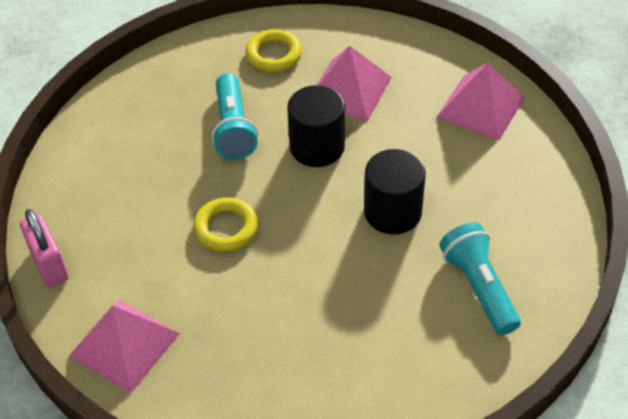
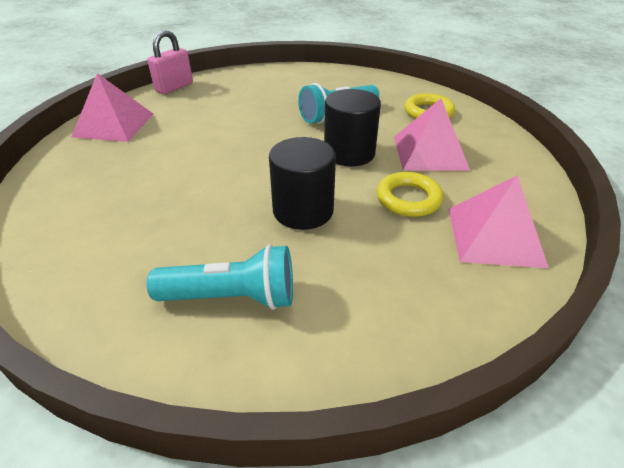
camera: 65 degrees right, 10 degrees down
yellow ring [193,198,258,252] -> yellow ring moved to [376,172,443,217]
turquoise flashlight [440,222,521,335] -> turquoise flashlight turned 45 degrees clockwise [147,244,293,310]

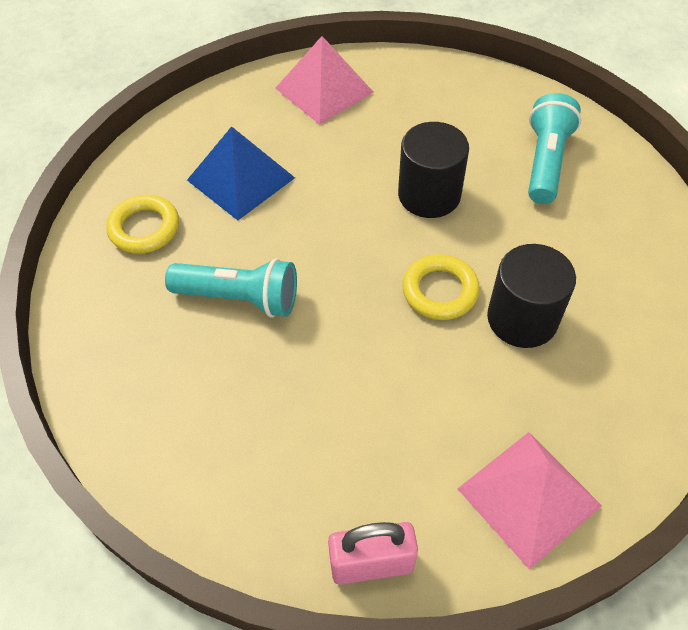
camera: 135 degrees left, 15 degrees up
turquoise flashlight [147,244,293,310] -> turquoise flashlight turned 60 degrees clockwise [528,93,581,204]
black cylinder [324,89,381,167] -> black cylinder moved to [487,244,576,348]
yellow ring [376,172,443,217] -> yellow ring moved to [402,254,480,320]
pink pyramid [394,99,470,171] -> blue pyramid [187,126,295,220]

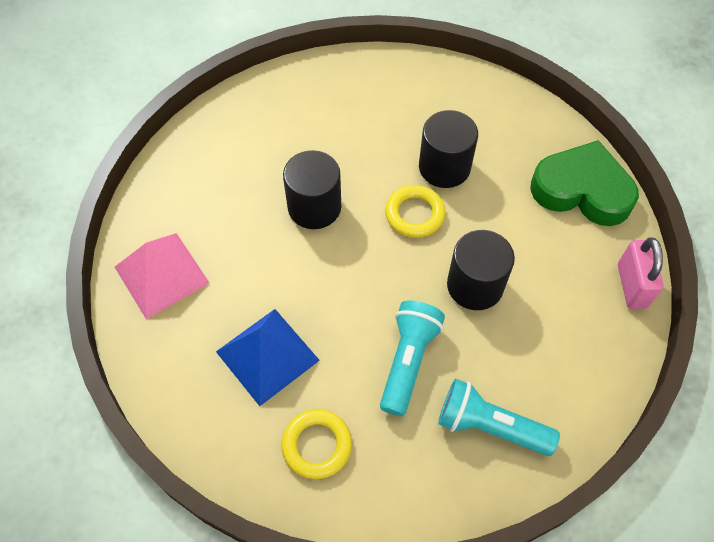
camera: 85 degrees left, 5 degrees up
pink pyramid [458,432,602,570] -> green heart [530,140,639,226]
turquoise flashlight [528,93,581,204] -> turquoise flashlight moved to [438,379,560,456]
none -> black cylinder [447,230,515,310]

